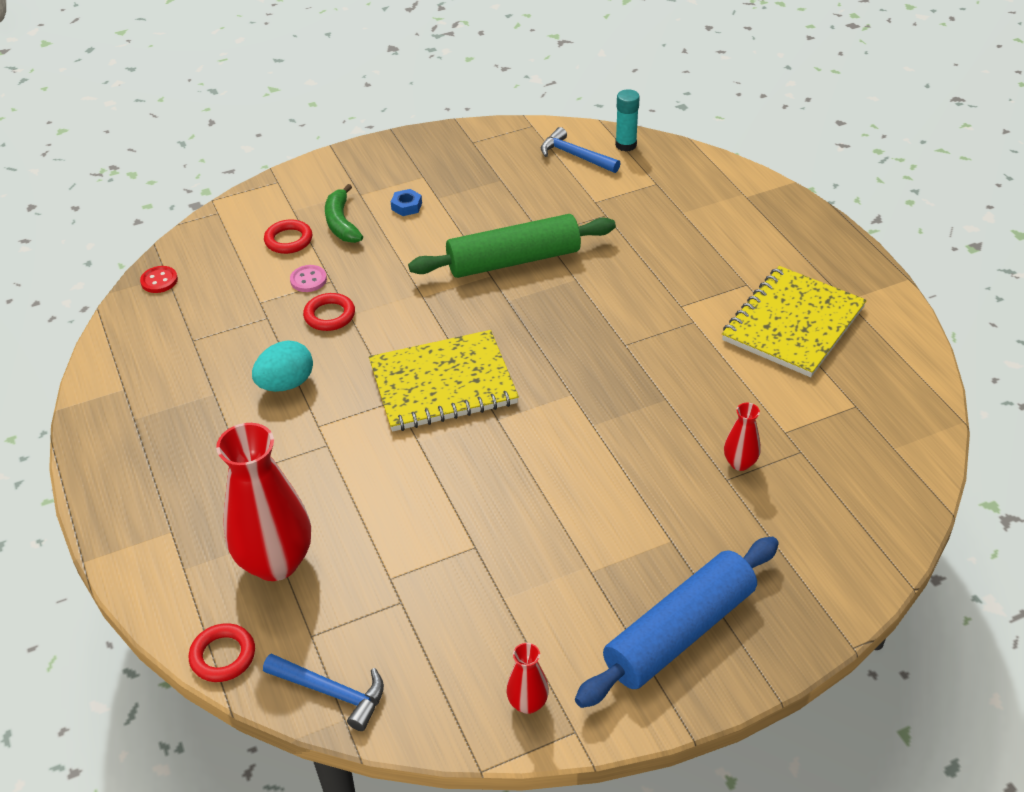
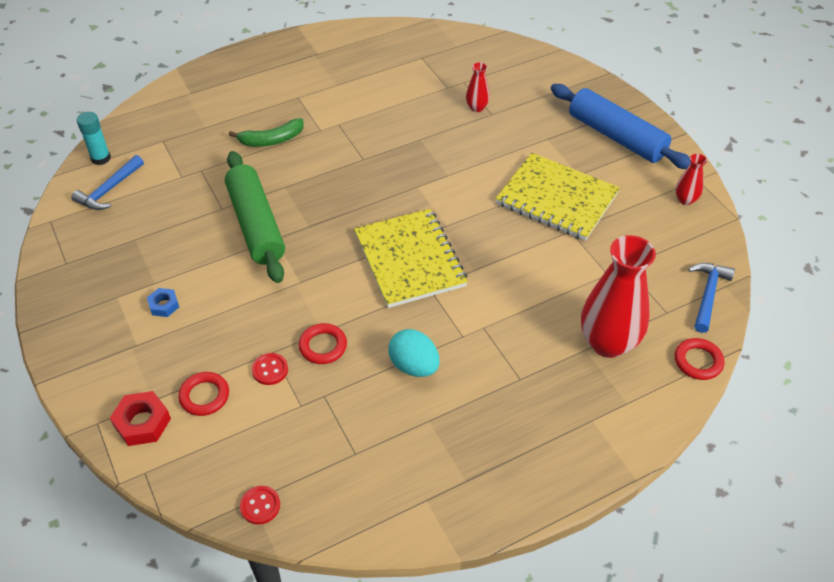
camera: 95 degrees left, 5 degrees up
pink button [290,265,327,292] -> red button [252,353,288,385]
green banana [325,184,363,243] -> green banana moved to [229,118,304,147]
yellow notebook [722,266,867,377] -> yellow notebook moved to [496,153,620,241]
none -> red nut [110,391,171,446]

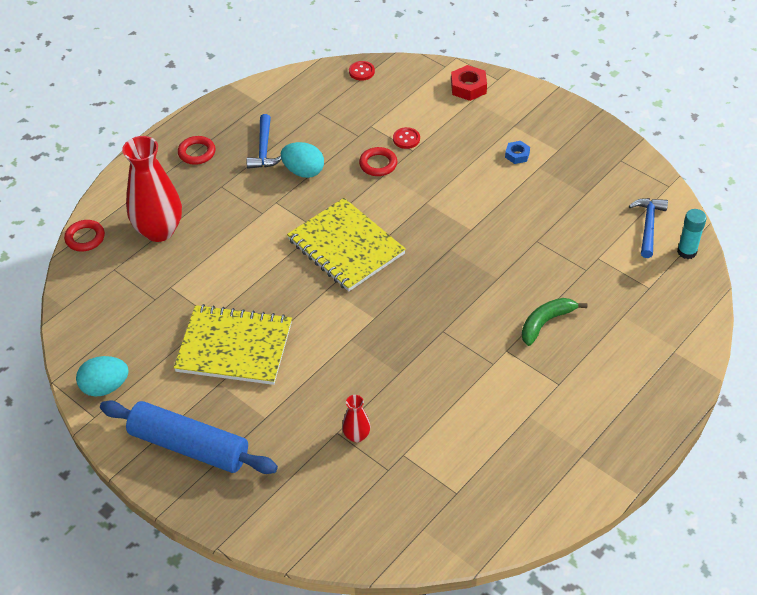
camera: 160 degrees right, 0 degrees up
red ring [178,372,229,416] -> red ring moved to [178,136,215,165]
green rolling pin [225,151,285,283] -> none
red vase [676,154,707,205] -> turquoise egg [76,356,129,397]
blue hammer [688,263,735,333] -> blue hammer moved to [247,114,281,169]

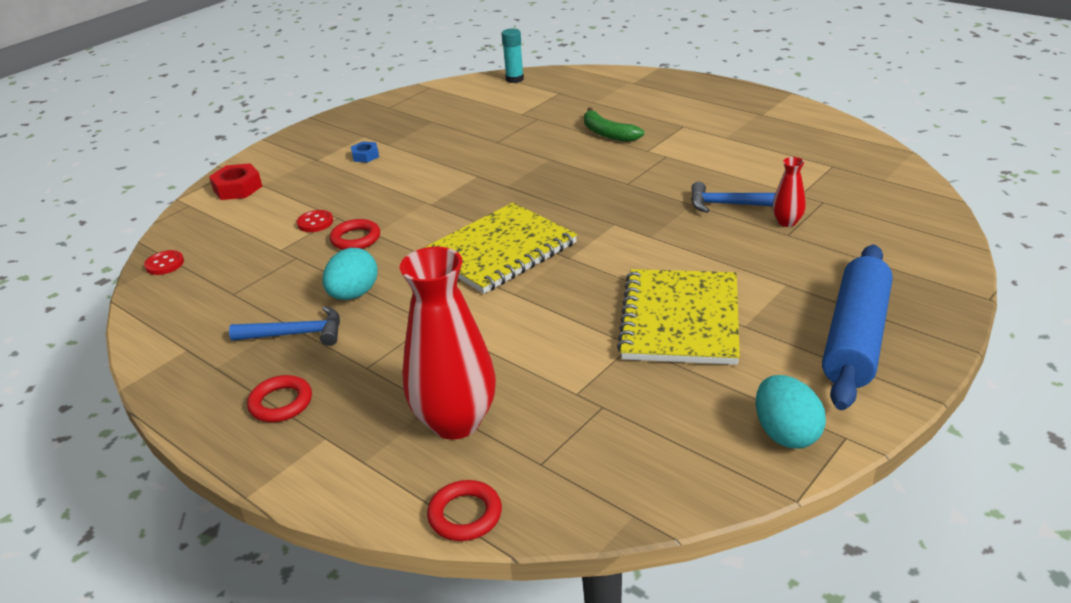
camera: 90 degrees left, 15 degrees down
blue hammer [629,198,668,258] -> blue hammer moved to [691,182,776,213]

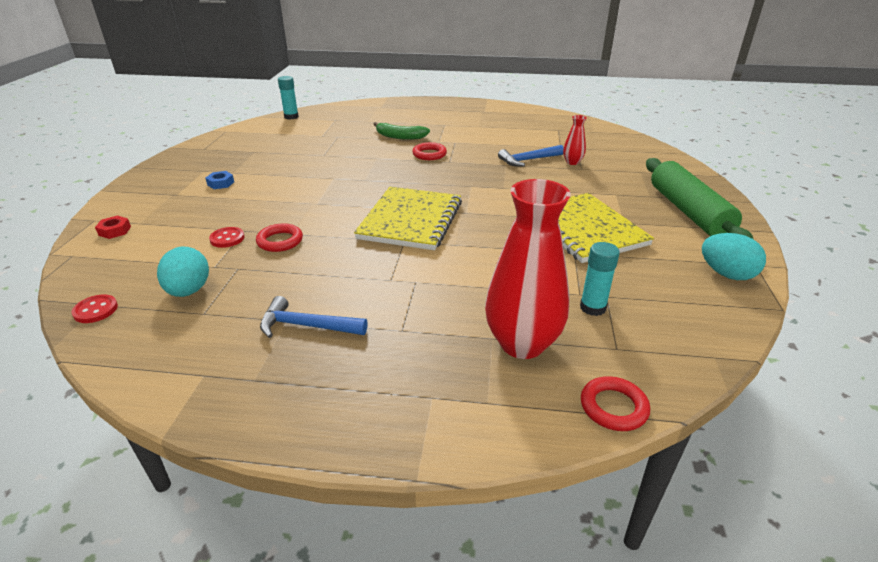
camera: 35 degrees left, 0 degrees up
red nut [209,163,262,200] -> red nut [95,216,131,239], size x0.62
blue hammer [229,306,340,346] -> blue hammer turned 135 degrees counterclockwise [260,296,368,338]
red ring [247,375,312,422] -> red ring moved to [412,142,447,160]
turquoise egg [322,248,378,300] -> turquoise egg moved to [157,247,209,297]
blue rolling pin [822,245,893,410] -> green rolling pin [646,158,753,239]
none -> turquoise glue stick [580,242,620,316]

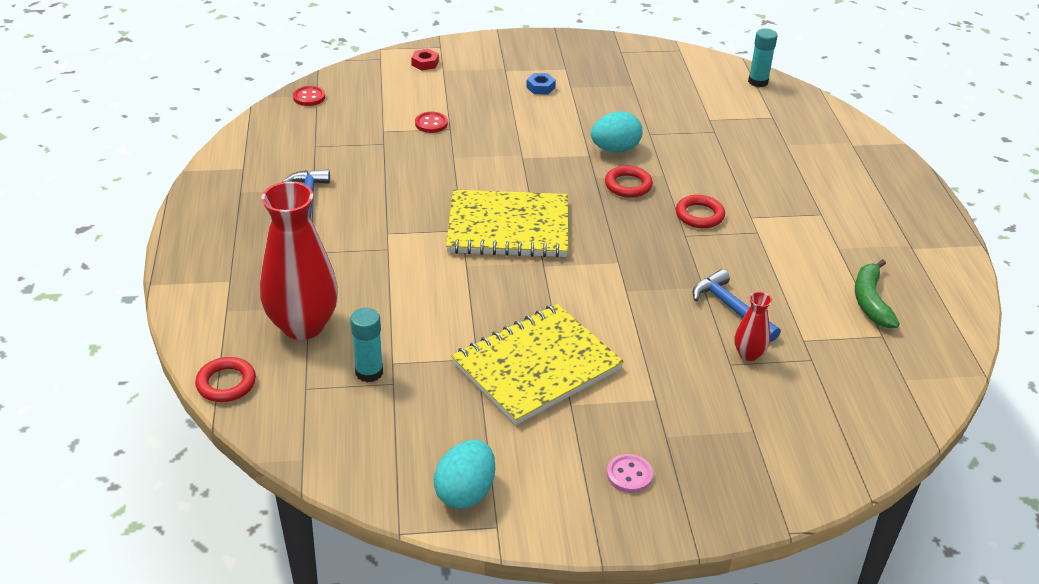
camera: 75 degrees right, 5 degrees up
turquoise egg [157,247,209,297] -> turquoise egg moved to [591,111,643,152]
red ring [256,223,303,252] -> red ring moved to [605,166,653,198]
green banana [374,122,430,140] -> green banana moved to [855,259,900,328]
green rolling pin [646,158,753,239] -> pink button [607,454,653,493]

